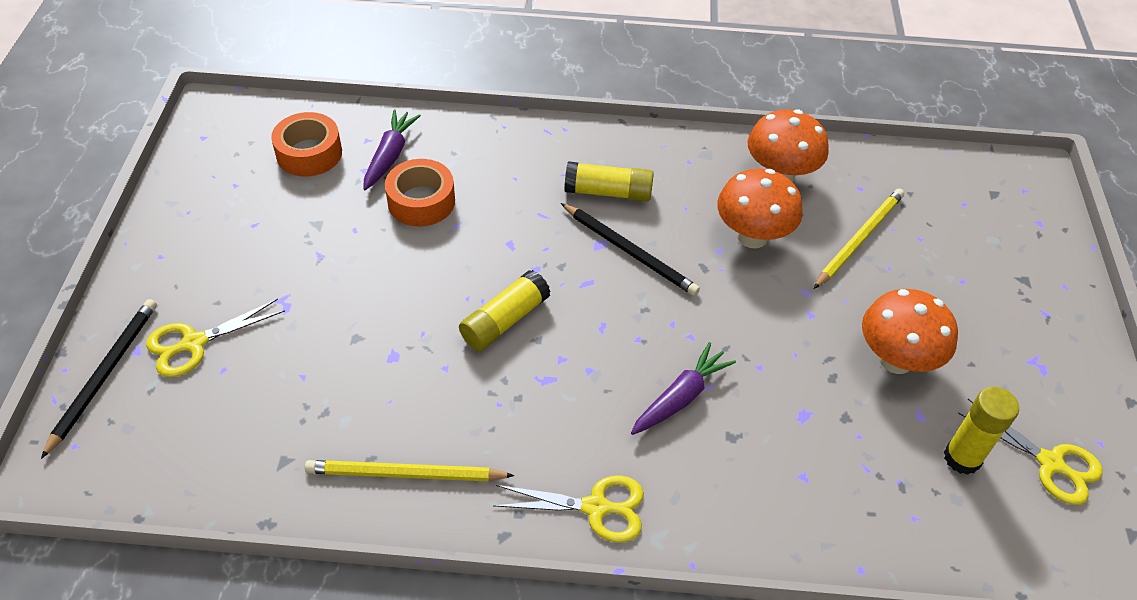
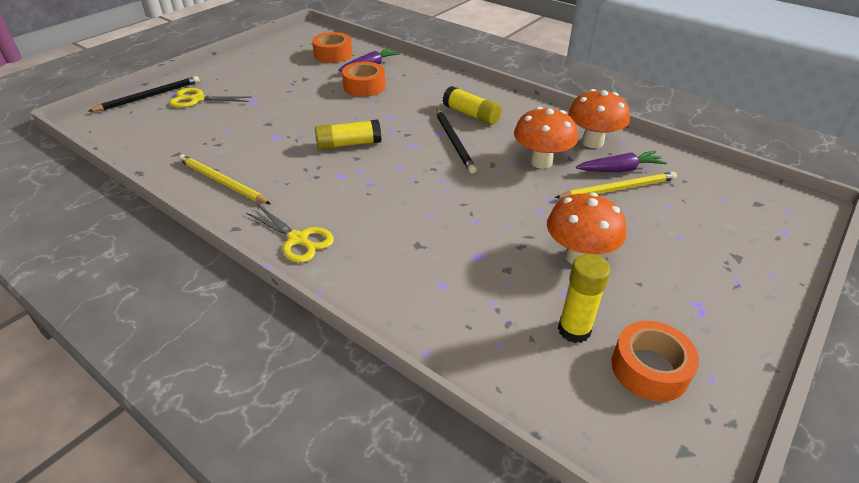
camera: 35 degrees right, 10 degrees down
purple carrot [631,342,736,435] -> purple carrot moved to [576,151,667,172]
yellow scissors [958,399,1103,505] -> orange tape [611,321,699,402]

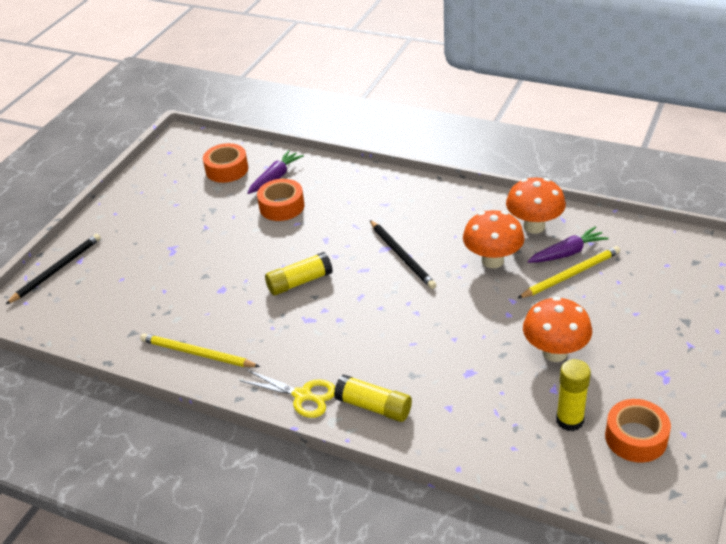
camera: 10 degrees left, 0 degrees up
yellow scissors [169,88,251,108] -> none
yellow glue stick [443,86,501,125] -> yellow glue stick moved to [334,375,412,422]

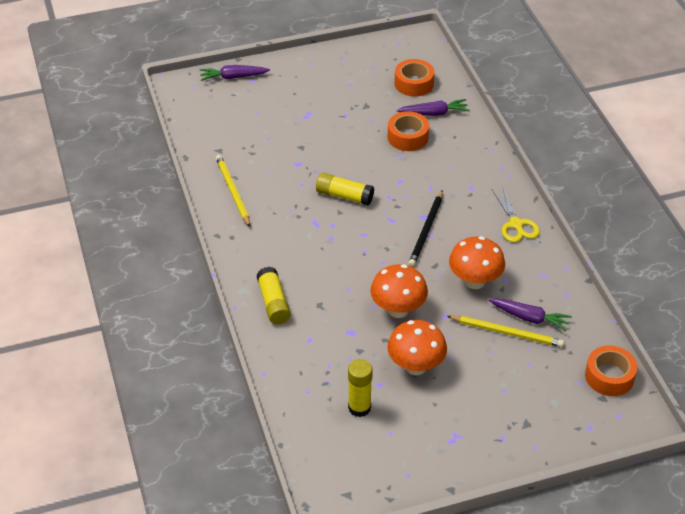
camera: 45 degrees right, 5 degrees up
black pencil [5,234,101,305] -> purple carrot [200,65,270,81]
yellow scissors [240,370,335,418] -> yellow scissors moved to [492,186,540,242]
orange mushroom [506,178,566,234] -> orange mushroom moved to [370,264,428,318]
orange tape [605,399,671,463] -> orange tape moved to [585,345,637,396]

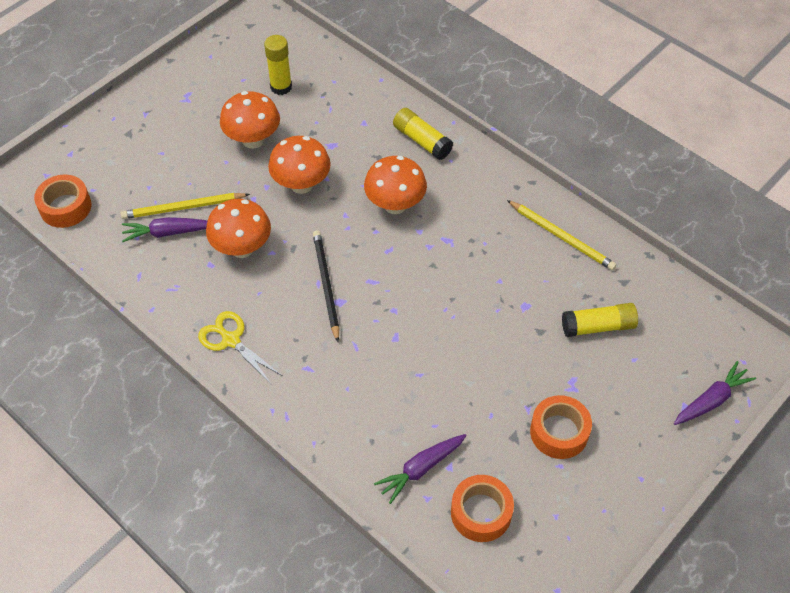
camera: 150 degrees right, 10 degrees up
yellow glue stick [316,173,374,205] -> yellow glue stick moved to [562,303,638,337]
orange tape [388,111,429,151] -> orange tape moved to [530,395,592,459]
none -> orange mushroom [364,156,427,214]

